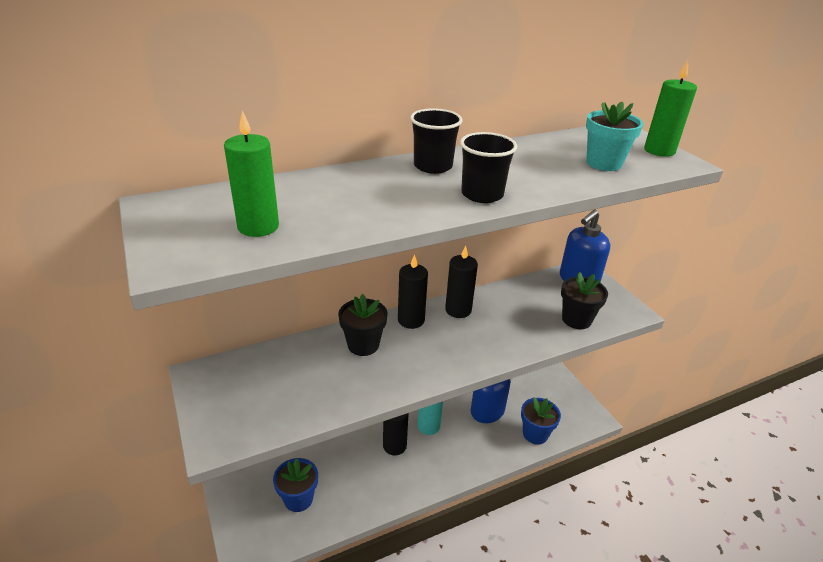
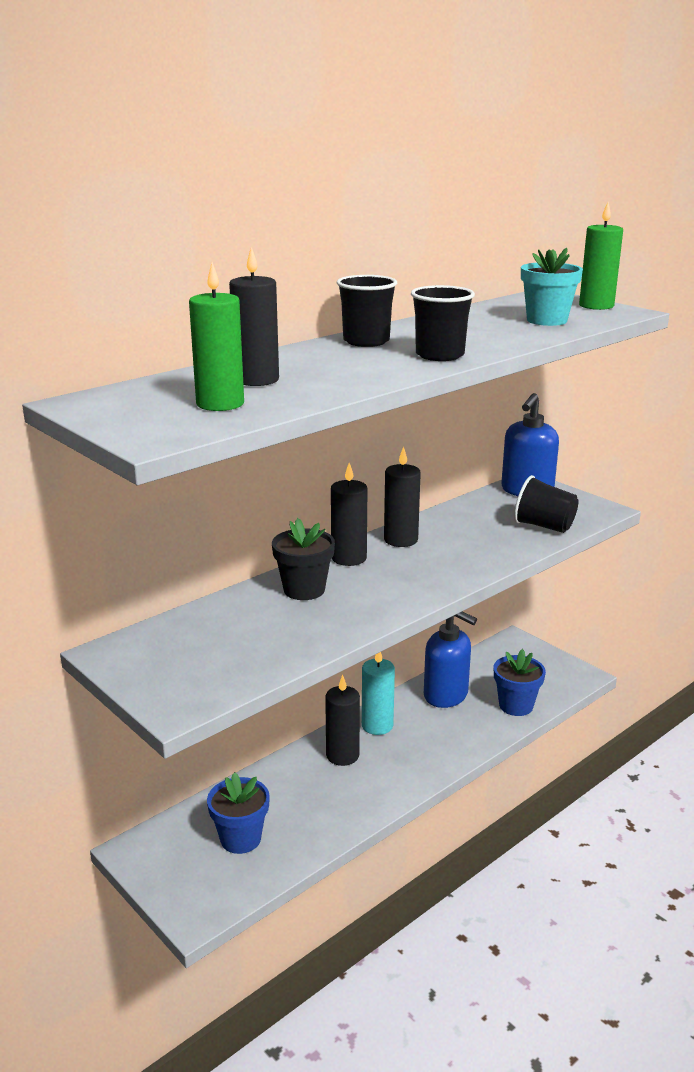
camera: 15 degrees left, 10 degrees down
black flower pot [561,272,608,329] -> black cup [514,475,579,533]
none -> black candle [229,247,279,386]

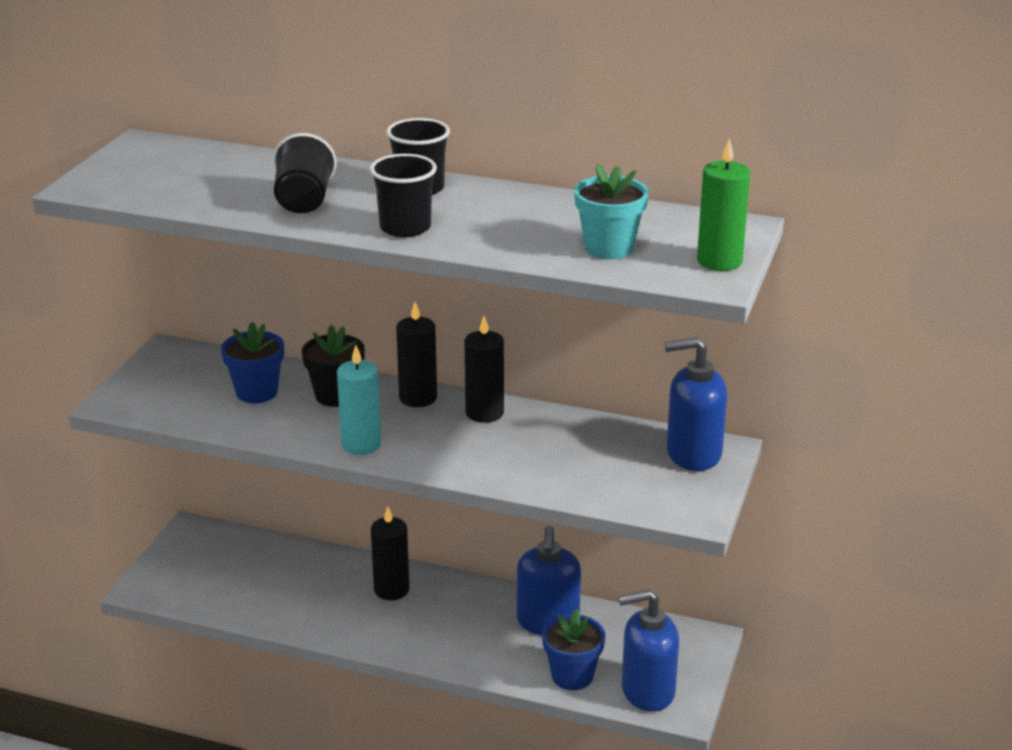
camera: 60 degrees right, 5 degrees up
green candle [189,262,244,411] -> none
blue flower pot [207,772,270,854] -> blue flower pot moved to [221,322,284,403]
black candle [229,247,279,386] -> none
turquoise candle [362,652,395,735] -> turquoise candle moved to [337,345,381,455]
black cup [514,475,579,533] -> black cup moved to [273,133,337,213]
none -> blue soap dispenser [618,590,679,712]

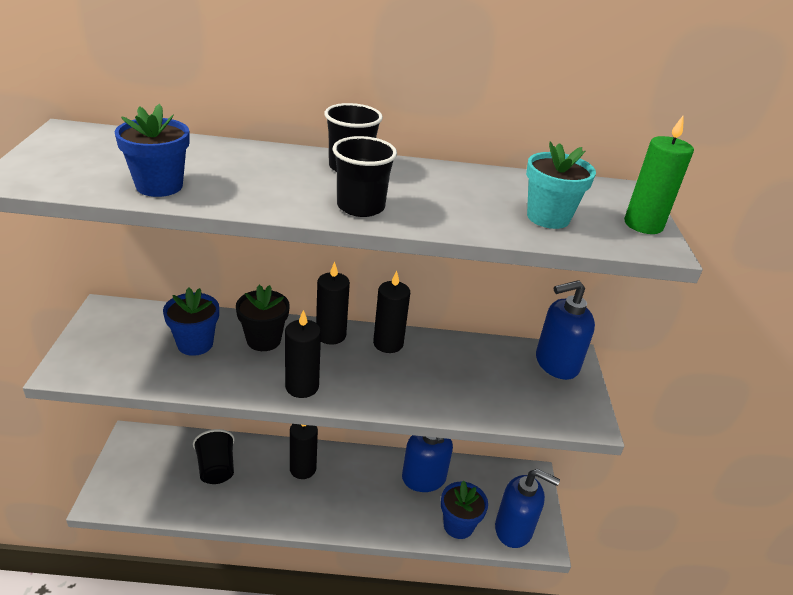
camera: 20 degrees left, 5 degrees up
black cup [273,133,337,213] -> black cup moved to [193,429,235,484]
turquoise candle [337,345,381,455] -> black candle [285,310,321,398]
blue soap dispenser [618,590,679,712] -> blue soap dispenser turned 135 degrees counterclockwise [495,469,560,548]
none -> blue flower pot [115,104,189,197]

